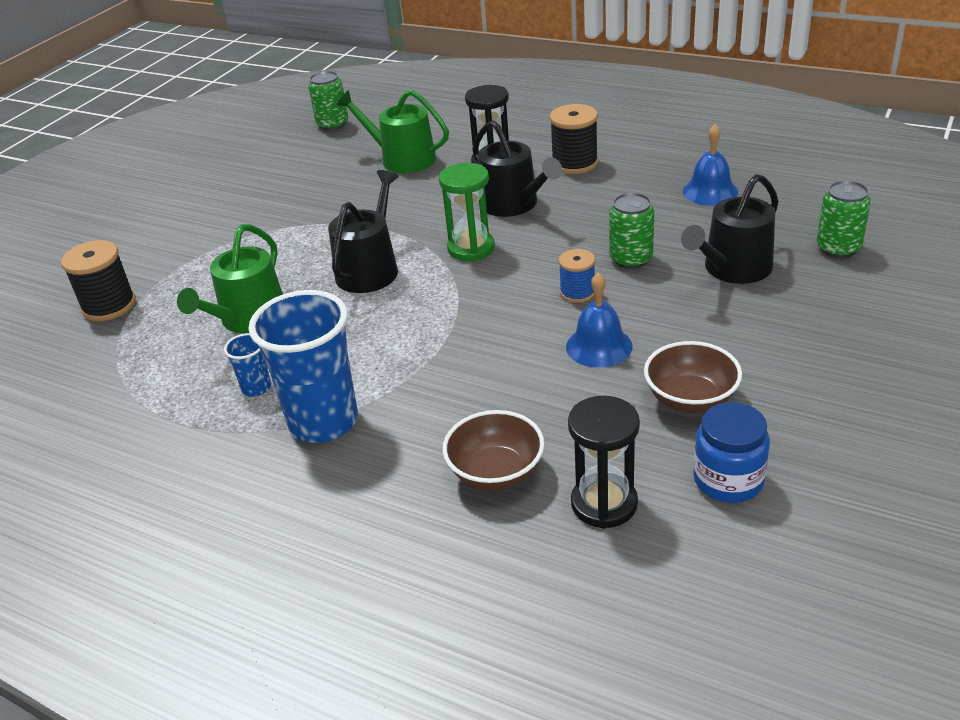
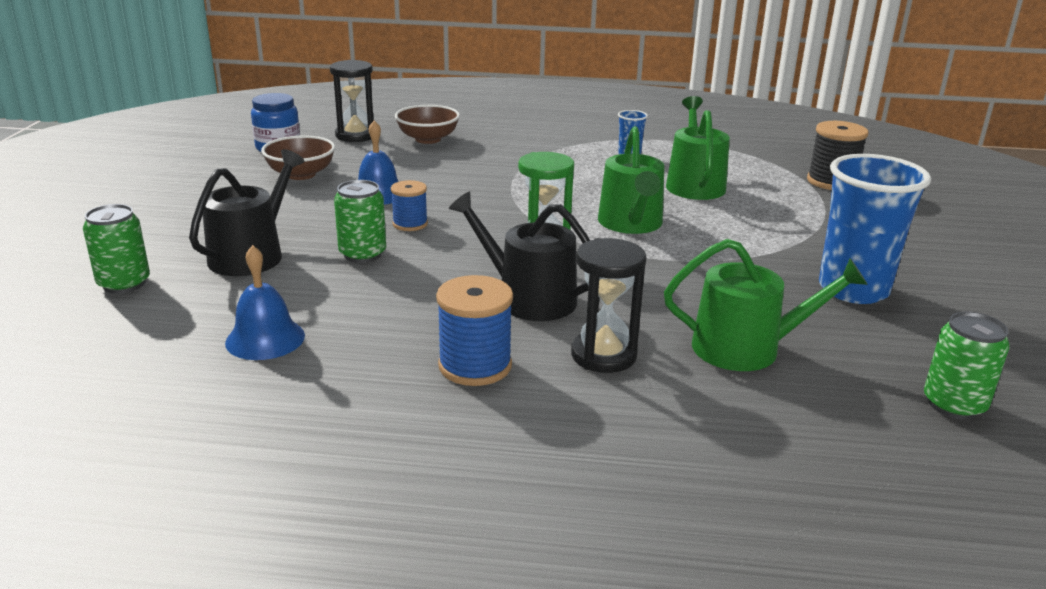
camera: 155 degrees right, 10 degrees down
blue cup [248,290,358,443] -> blue cup moved to [819,154,931,304]
black watering can [328,170,399,293] -> green watering can [598,126,664,234]
black spool [550,104,598,174] -> blue spool [436,275,513,386]

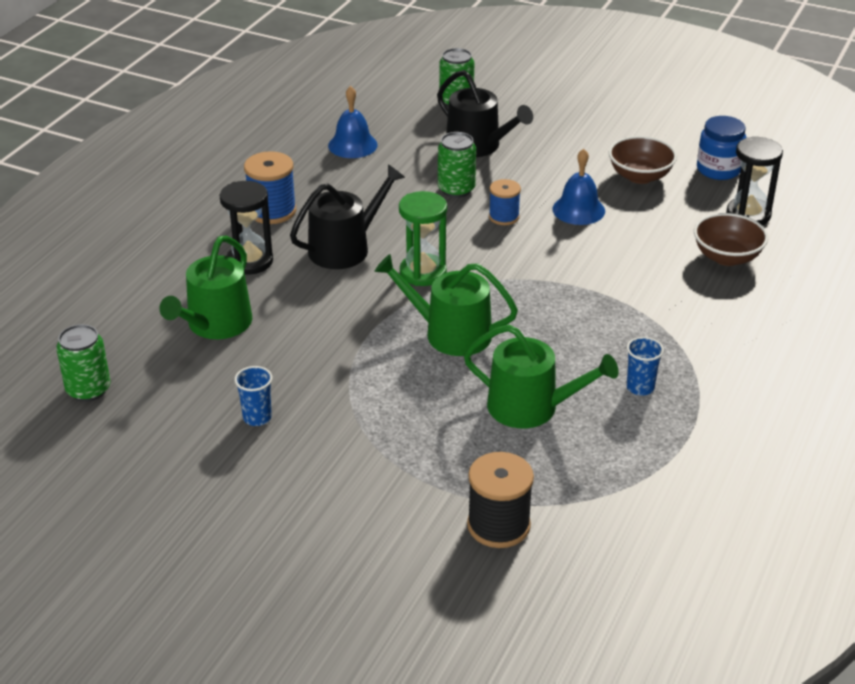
camera: 110 degrees right, 10 degrees up
blue cup [819,154,931,304] -> blue cup [234,366,272,426], size x0.45

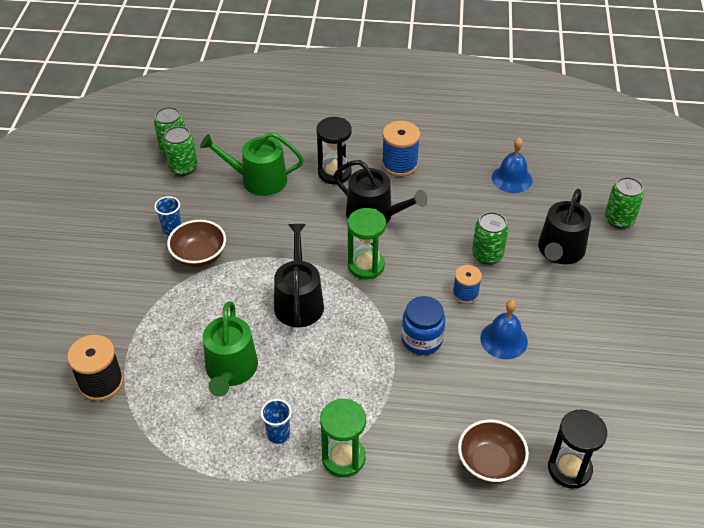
camera: 70 degrees right, 10 degrees up
green watering can [374,254,518,356] -> black watering can [274,224,324,327]
brown bowl [609,136,677,184] -> brown bowl moved to [167,220,226,267]
blue jar [697,116,746,180] -> blue jar moved to [401,296,445,355]
none -> green can [163,126,197,176]
none -> green hourglass [320,399,366,477]

